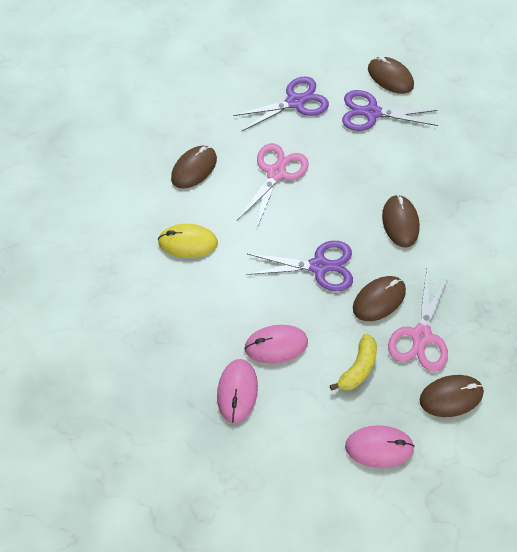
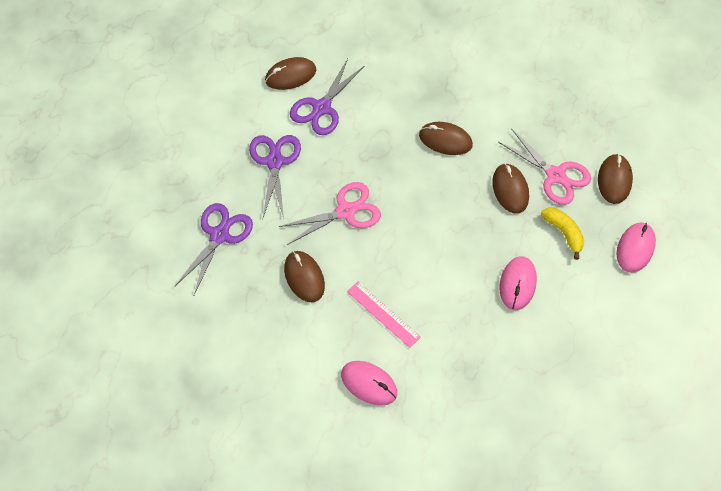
camera: 65 degrees left, 0 degrees up
yellow mouse [158,224,218,258] -> pink ruler [347,281,421,348]
pink mouse [217,359,258,423] -> pink mouse moved to [341,361,397,406]
pink scissors [237,143,309,228] -> pink scissors turned 105 degrees clockwise [279,182,381,245]
purple scissors [246,241,353,291] -> purple scissors moved to [174,203,253,295]

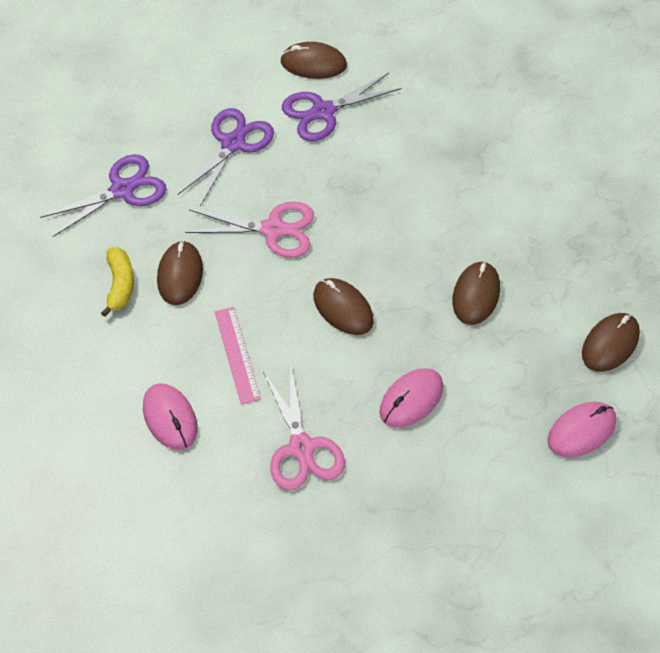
camera: 30 degrees right, 5 degrees down
brown mouse [419,122,473,155] -> brown mouse moved to [313,278,374,335]
pink scissors [498,128,591,205] -> pink scissors moved to [263,365,345,490]
yellow banana [541,208,584,260] -> yellow banana moved to [101,247,134,317]

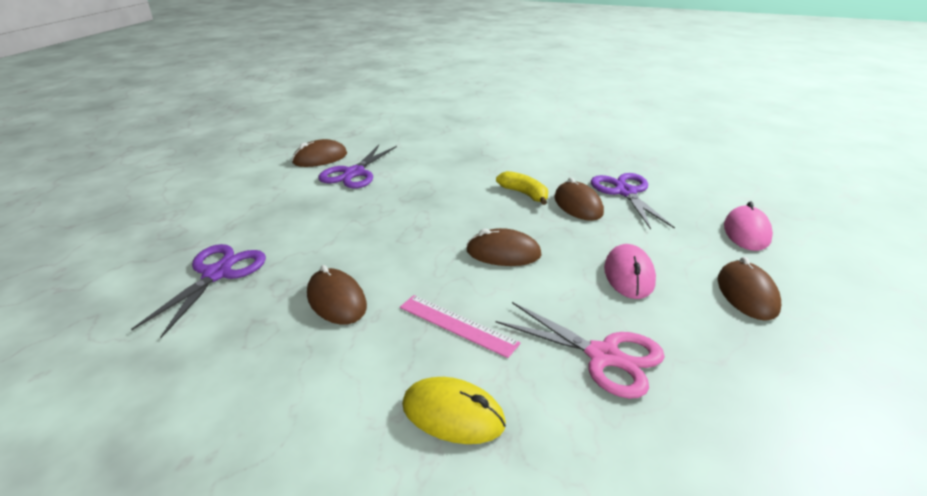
camera: 40 degrees left, 25 degrees down
yellow banana [101,247,134,317] -> yellow banana moved to [496,171,548,205]
pink mouse [143,383,197,450] -> yellow mouse [402,377,506,444]
purple scissors [177,108,274,206] -> purple scissors moved to [591,173,675,230]
pink scissors [185,201,314,258] -> none
brown mouse [582,313,640,372] -> brown mouse moved to [718,257,781,321]

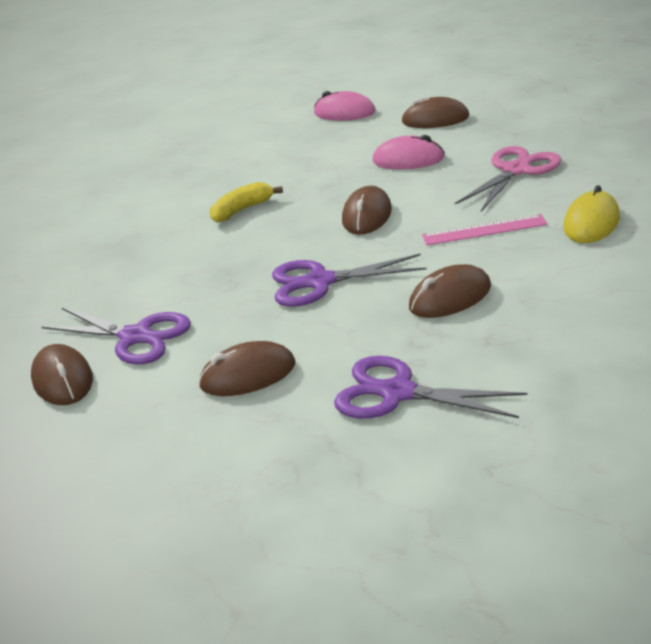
camera: 80 degrees left, 0 degrees up
pink ruler [400,295,520,358] -> pink ruler turned 45 degrees clockwise [422,214,547,246]
brown mouse [554,177,604,221] -> brown mouse moved to [198,341,296,396]
purple scissors [591,173,675,230] -> purple scissors moved to [272,254,426,307]

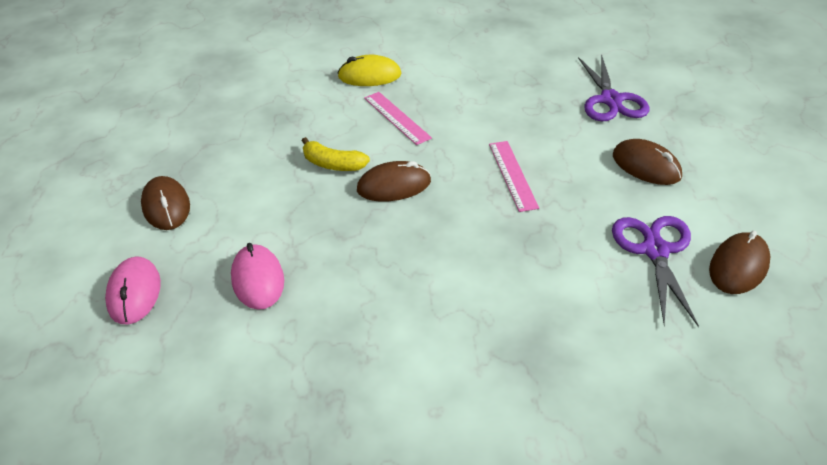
camera: 120 degrees left, 10 degrees up
yellow banana [210,182,283,223] -> yellow banana moved to [302,137,370,171]
purple scissors [272,254,426,307] -> pink ruler [489,141,539,212]
pink mouse [373,135,445,169] -> pink mouse moved to [231,243,284,310]
brown mouse [409,264,491,318] -> none
pink scissors [455,146,562,211] -> none

